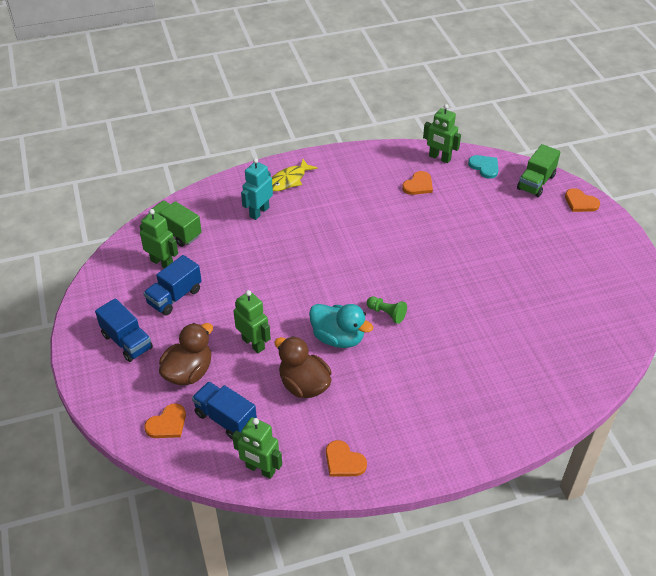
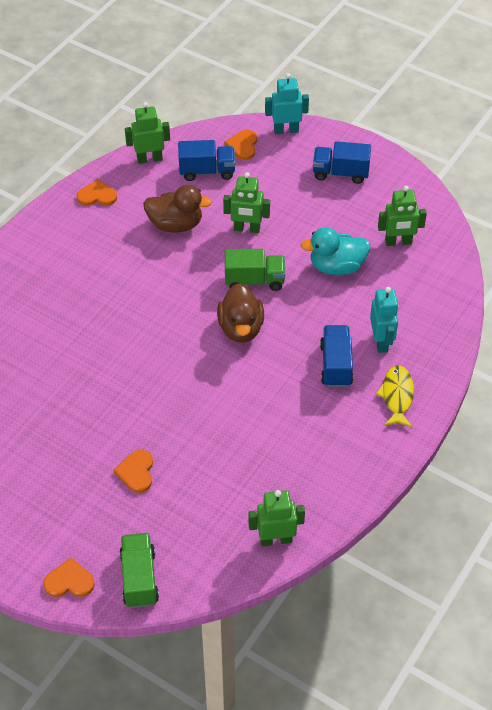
camera: 140 degrees right, 5 degrees up
blue truck [143,255,202,316] -> blue truck moved to [320,325,353,387]
green truck [151,201,202,247] -> green truck moved to [225,249,285,291]
brown duck [159,323,213,385] -> brown duck moved to [217,283,264,343]
turquoise duck [309,304,373,348] -> turquoise duck moved to [301,227,371,275]
green pawn [367,296,407,324] -> none
orange heart [402,171,433,195] -> orange heart moved to [114,450,153,493]
turquoise heart [468,155,498,179] -> none
none -> turquoise robot [265,73,309,134]

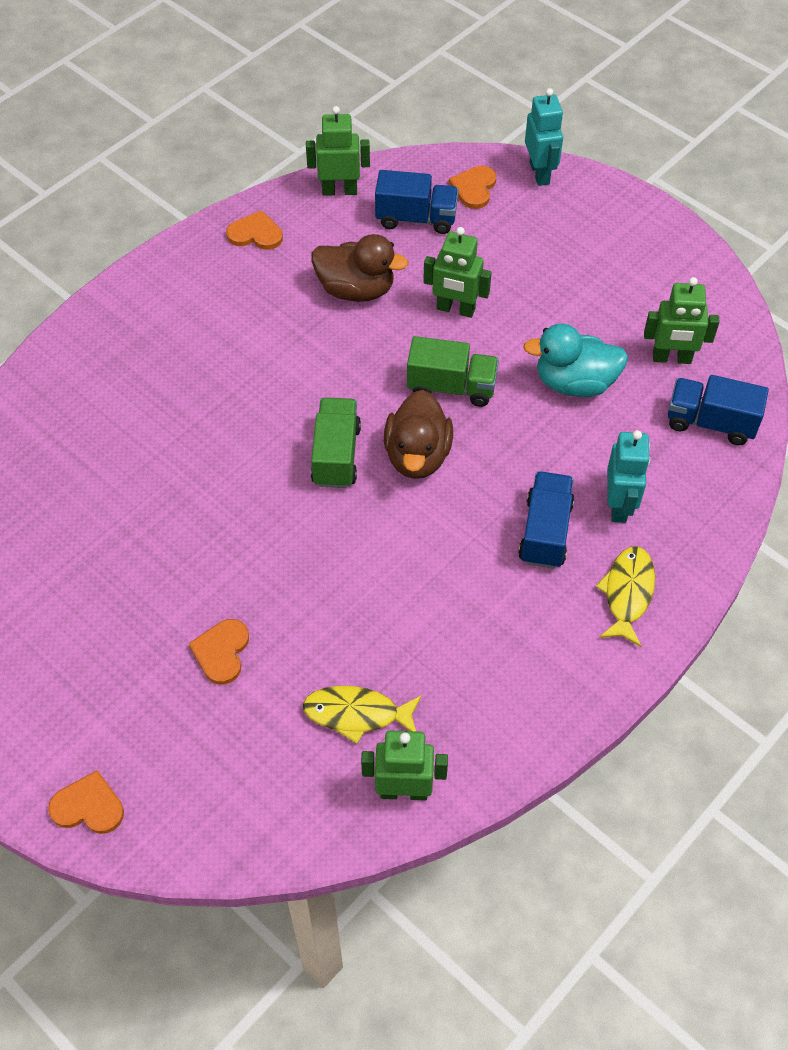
camera: 10 degrees right, 5 degrees up
green truck [120,533,159,608] -> green truck moved to [311,397,361,488]
turquoise robot [265,73,309,134] -> turquoise robot turned 75 degrees clockwise [525,88,563,186]
blue truck [313,141,371,184] -> blue truck moved to [668,375,769,445]
none -> yellow fish [303,686,422,744]

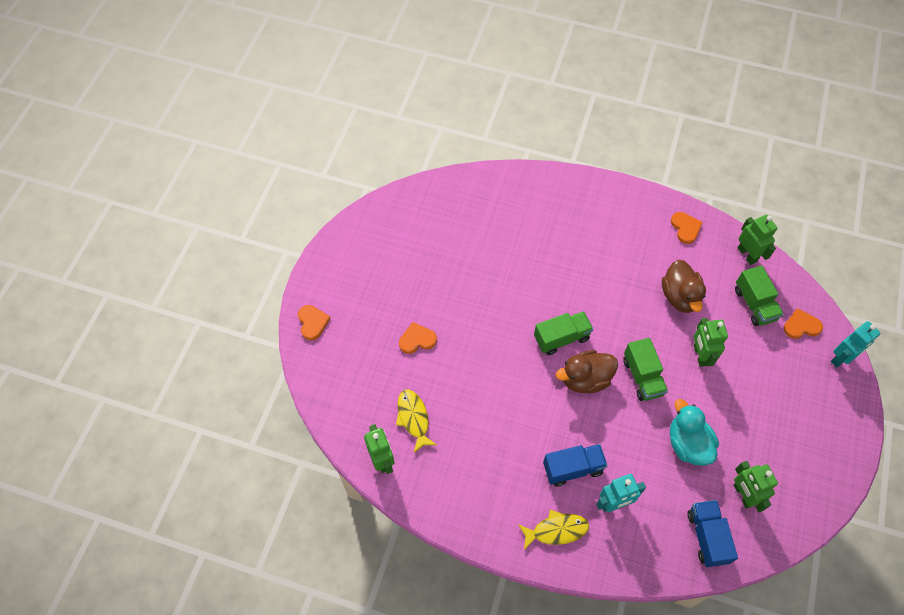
camera: 65 degrees right, 5 degrees up
blue truck [375,170,458,234] -> green truck [735,266,784,326]

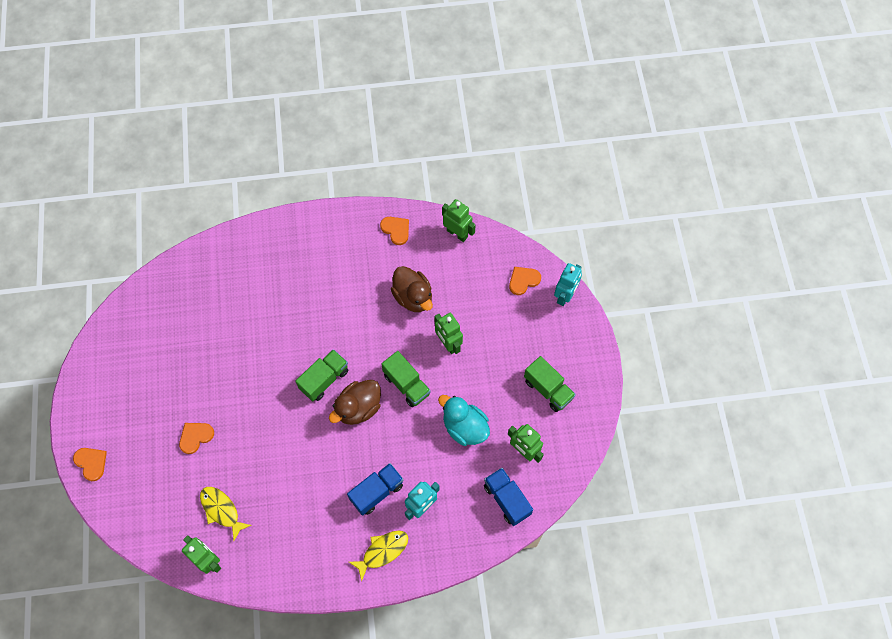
camera: 25 degrees left, 5 degrees up
green truck [735,266,784,326] -> green truck moved to [524,356,576,412]

